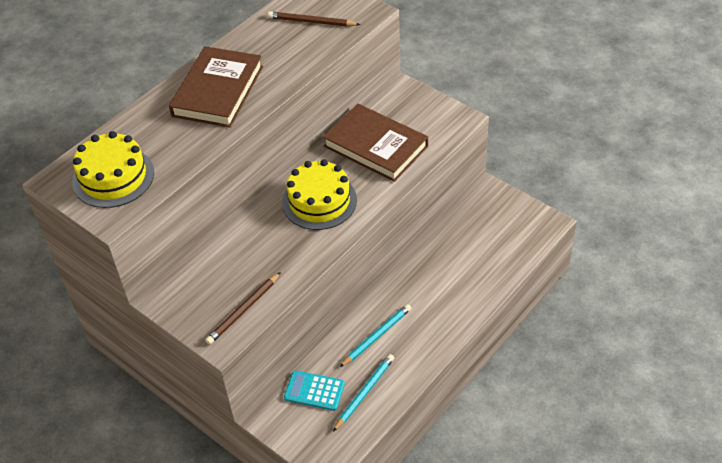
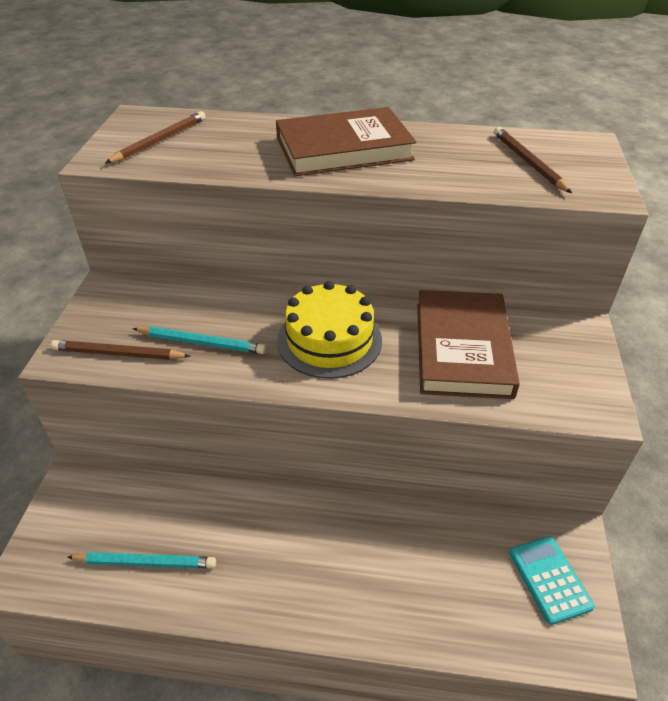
camera: 55 degrees right, 5 degrees down
yellow cake [72,131,154,208] -> brown pencil [105,111,206,163]
turquoise calculator [284,370,345,411] -> turquoise calculator moved to [509,536,595,625]
turquoise pencil [340,304,411,367] -> turquoise pencil moved to [133,327,266,354]

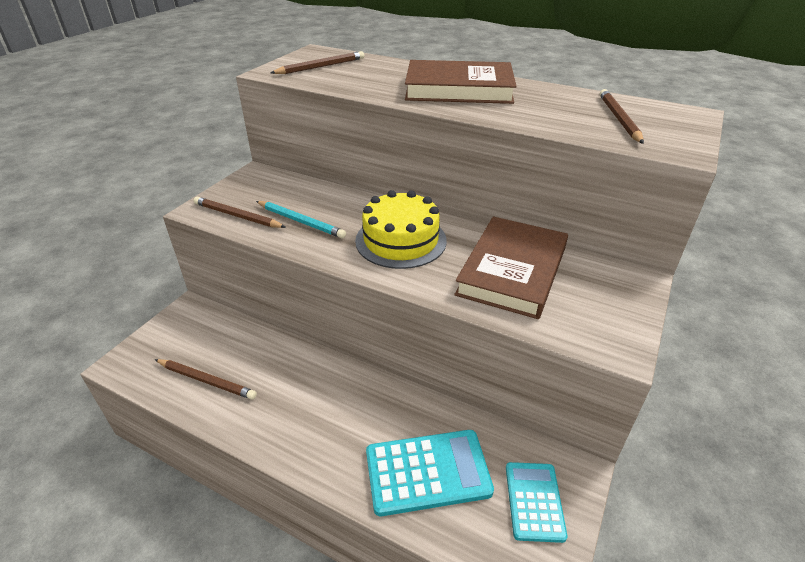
camera: 20 degrees right, 5 degrees down
turquoise pencil [67,552,216,569] -> brown pencil [155,359,257,400]
none -> turquoise calculator [366,430,494,516]

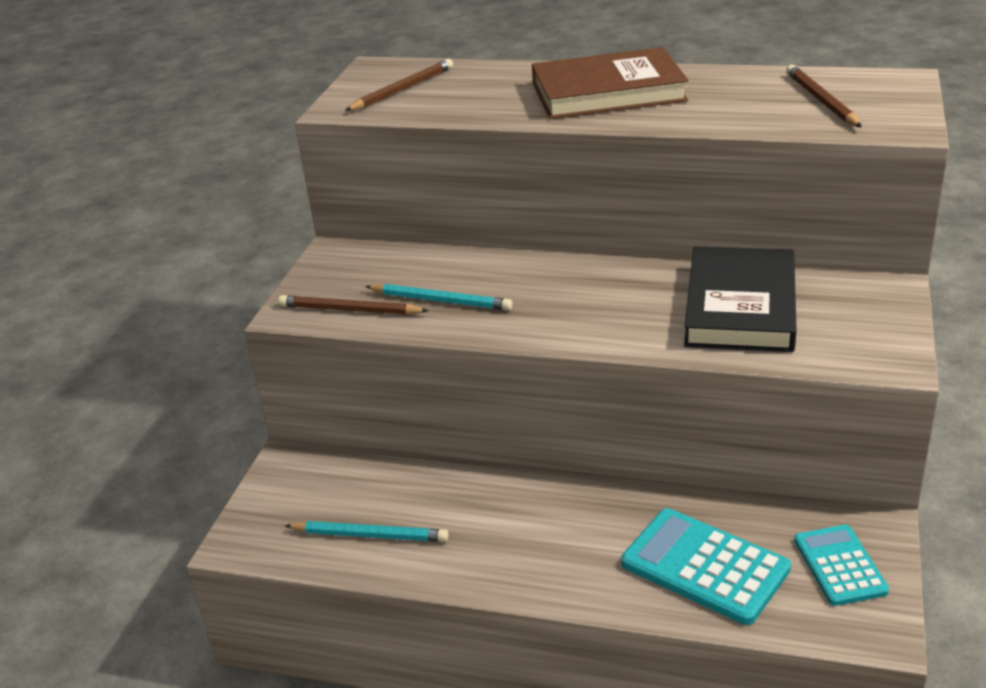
camera: 10 degrees left, 5 degrees down
brown pencil [155,359,257,400] -> turquoise pencil [285,521,449,542]
yellow cake [355,190,447,269] -> none
turquoise calculator [366,430,494,516] -> turquoise calculator turned 120 degrees counterclockwise [621,508,791,625]
brown book [454,217,568,319] -> black book [684,246,797,352]

